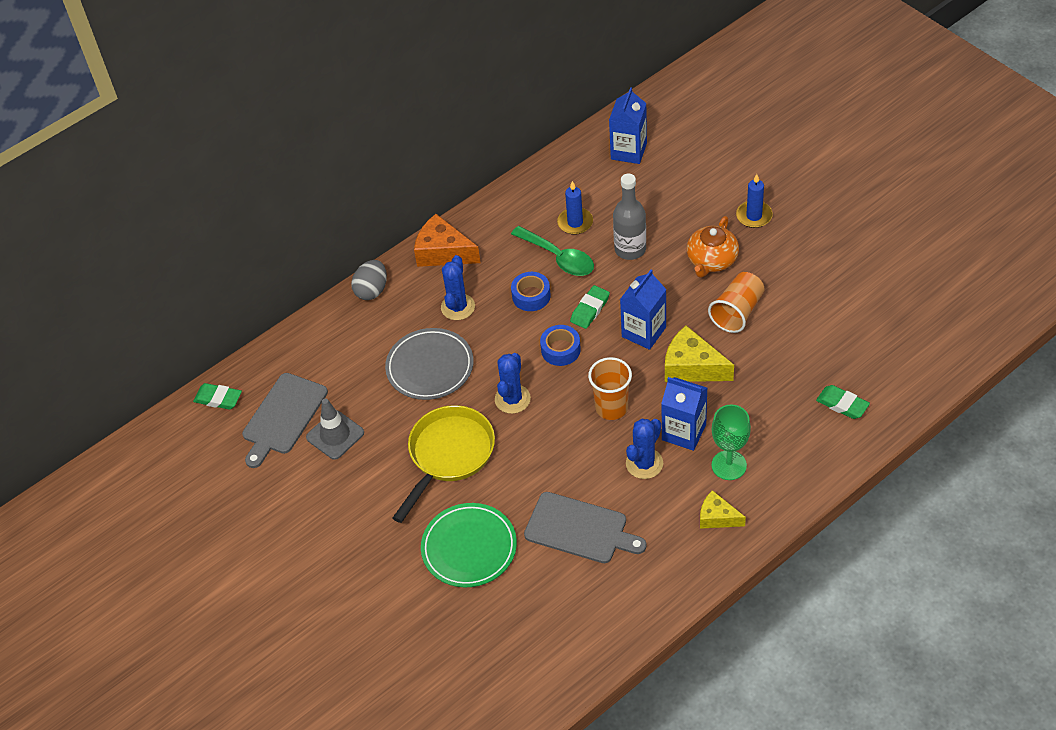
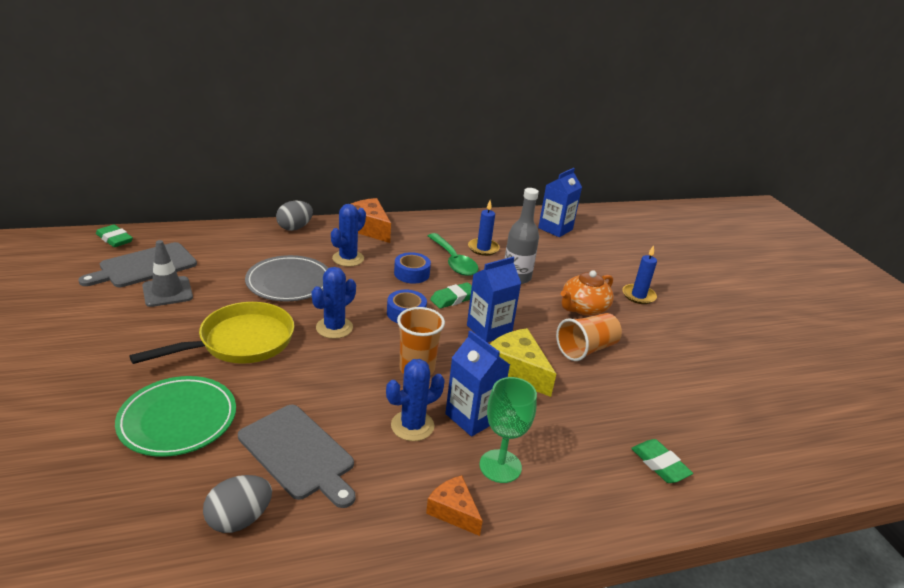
camera: 15 degrees right, 20 degrees down
yellow cheese [700,490,746,529] -> orange cheese [426,475,483,536]
none -> grey egg [203,475,272,533]

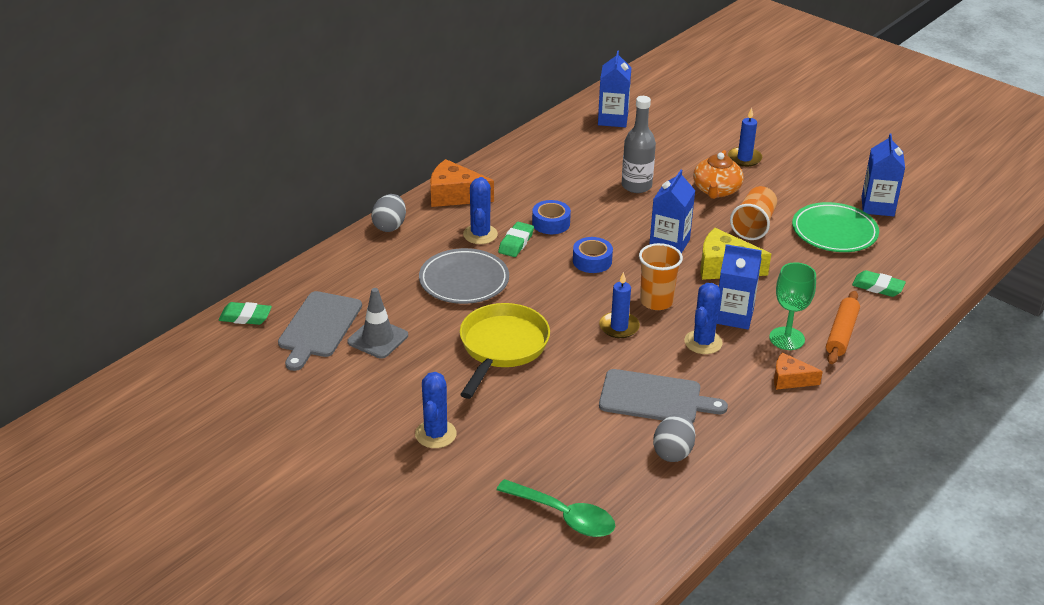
camera: 30 degrees left, 5 degrees up
green plate [115,376,236,457] -> green plate moved to [792,202,879,252]
blue cactus [312,267,356,339] -> blue cactus moved to [415,372,457,448]
green spoon [428,233,479,276] -> green spoon moved to [496,479,615,537]
green eraser [430,282,472,309] -> green eraser moved to [498,222,534,257]
blue candle [468,200,500,256] -> blue candle moved to [599,272,640,338]
none -> orange rolling pin [826,291,860,364]
none -> blue carton [861,133,905,216]

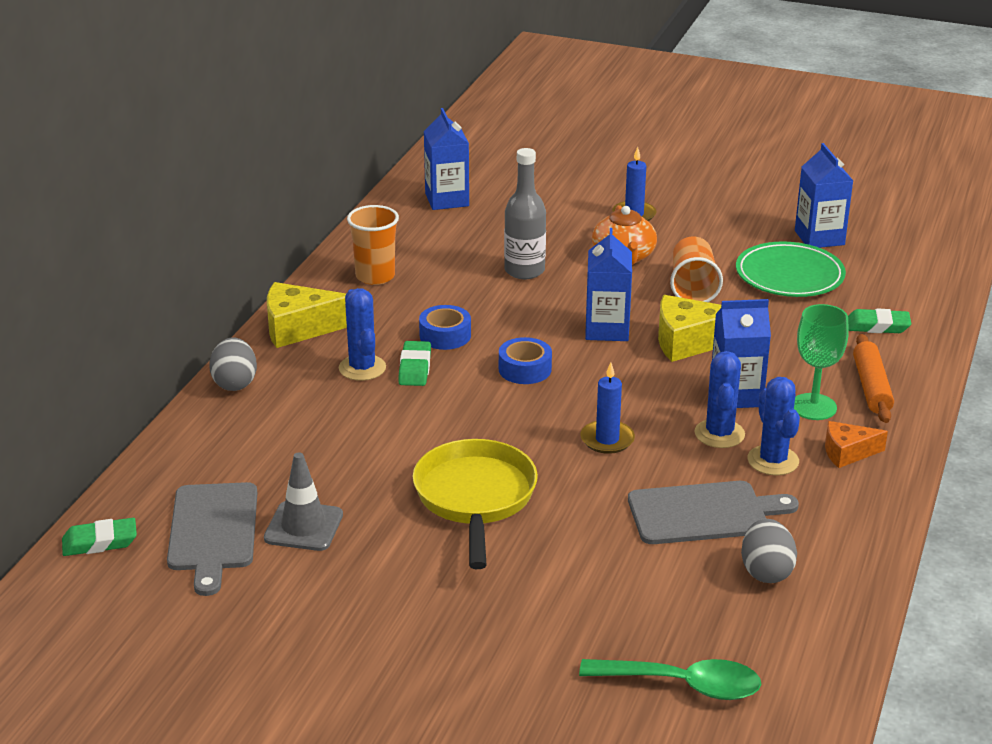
camera: 20 degrees left, 5 degrees down
blue cactus [415,372,457,448] -> blue cactus moved to [748,377,800,475]
grey plate [419,248,509,304] -> none
orange cheese [430,159,494,207] -> yellow cheese [267,282,347,348]
orange cup [639,243,683,310] -> orange cup moved to [347,205,399,285]

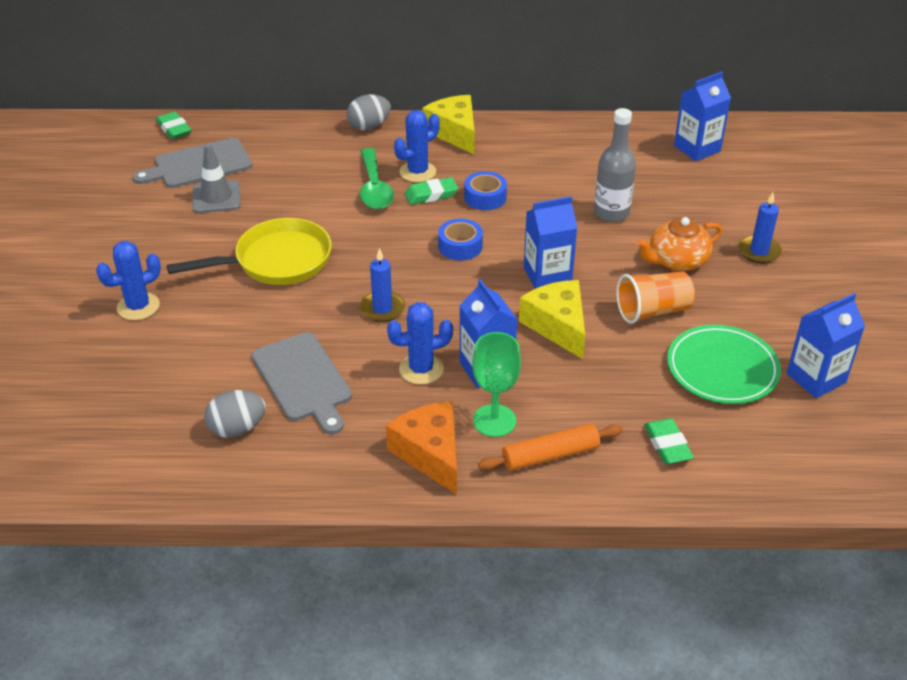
camera: 70 degrees right, 10 degrees up
orange cup [347,205,399,285] -> none
green spoon [579,659,761,700] -> green spoon moved to [360,148,394,209]
blue cactus [748,377,800,475] -> blue cactus moved to [96,241,161,320]
orange cheese [825,421,888,468] -> orange cheese [386,401,457,495], size x1.62

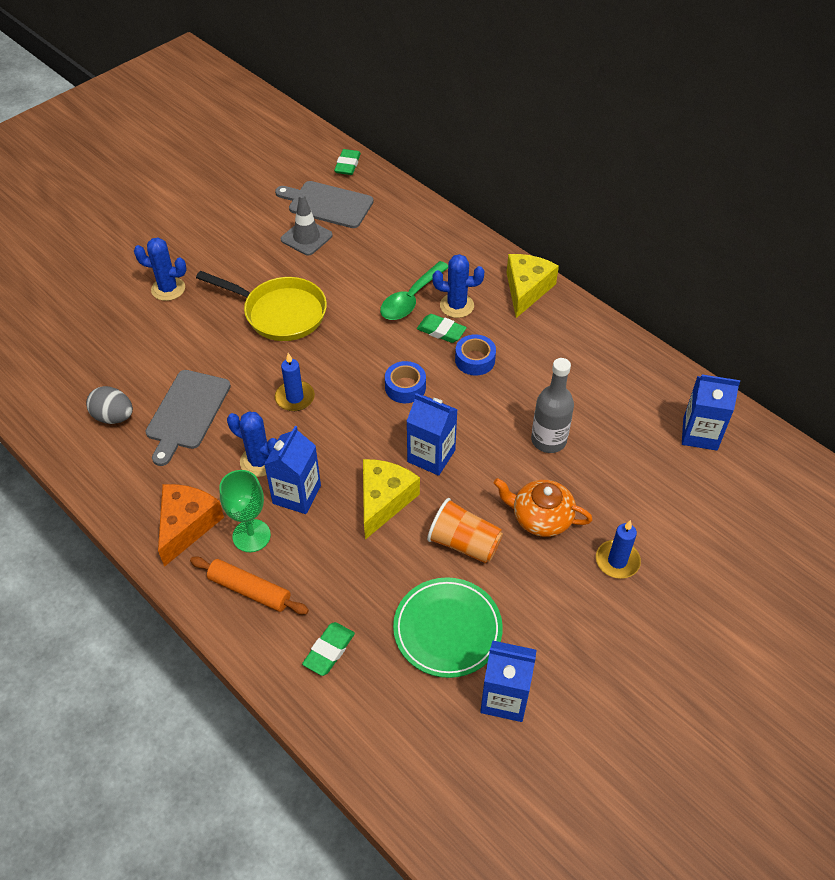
camera: 45 degrees right, 10 degrees up
grey egg [347,94,391,131] -> none

